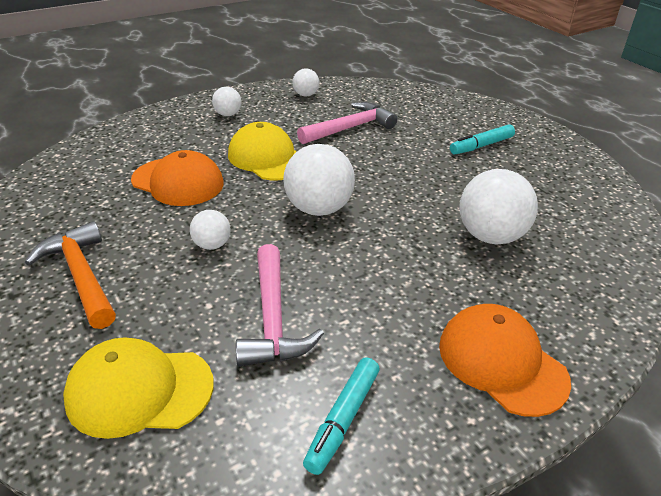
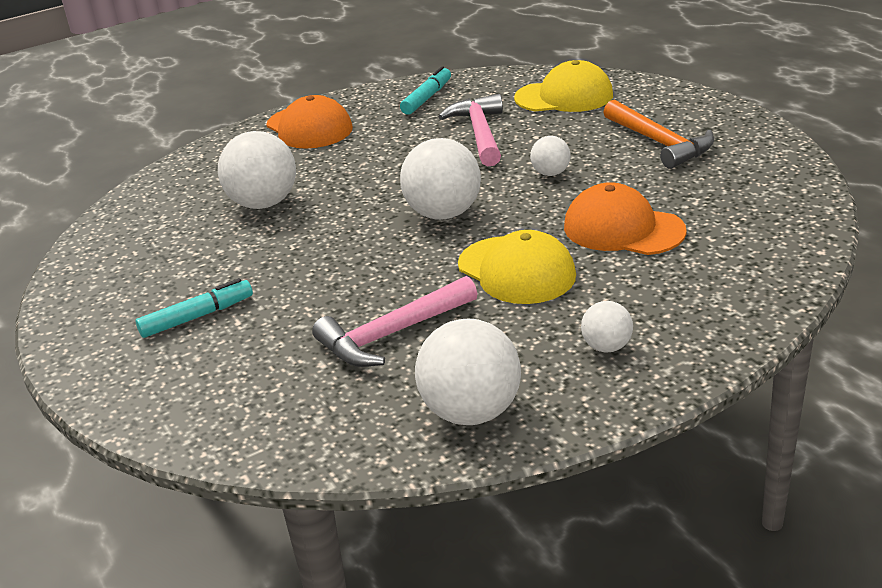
camera: 175 degrees left, 5 degrees down
white ball [292,68,319,97] -> white ball [415,319,521,425], size x1.91

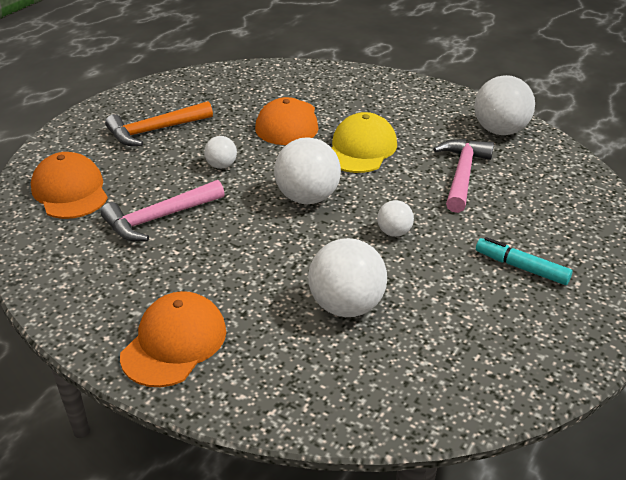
camera: 120 degrees left, 5 degrees up
pink hammer [312,276,478,367] -> pink hammer turned 105 degrees counterclockwise [433,139,494,213]
turquoise marker [400,66,451,115] -> none
yellow cap [514,60,613,112] -> orange cap [31,152,108,219]
white ball [581,301,633,353] -> white ball moved to [377,200,414,237]
orange hammer [603,100,714,169] -> orange hammer turned 150 degrees counterclockwise [105,101,213,146]

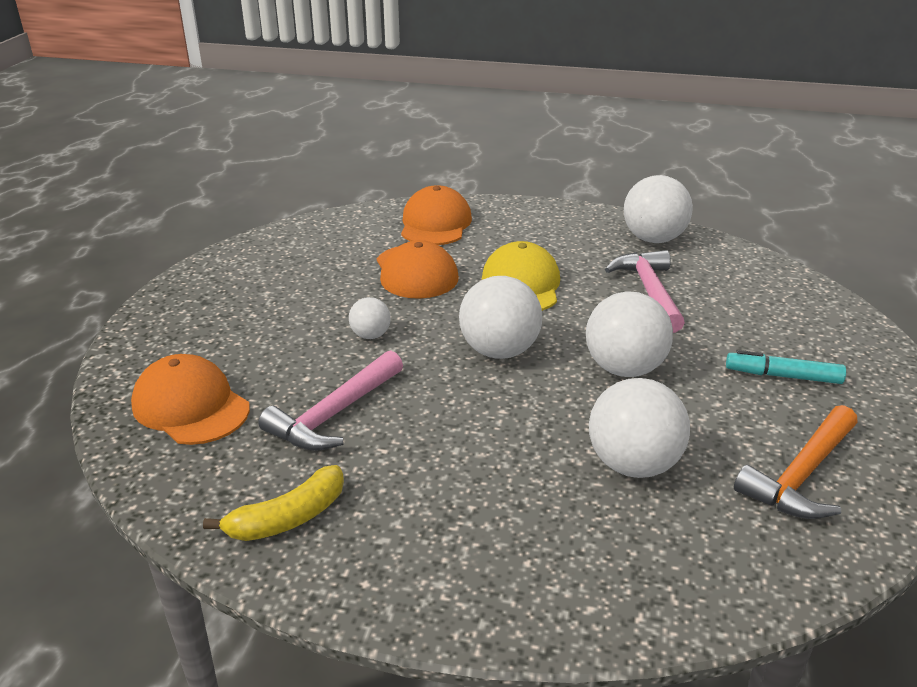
camera: 20 degrees left, 5 degrees down
orange hammer [105,101,213,146] -> orange hammer moved to [734,405,858,519]
orange cap [120,291,226,387] -> orange cap moved to [401,185,472,245]
white ball [377,200,414,237] -> white ball [586,291,673,377], size x1.91
none -> yellow banana [203,465,344,541]

